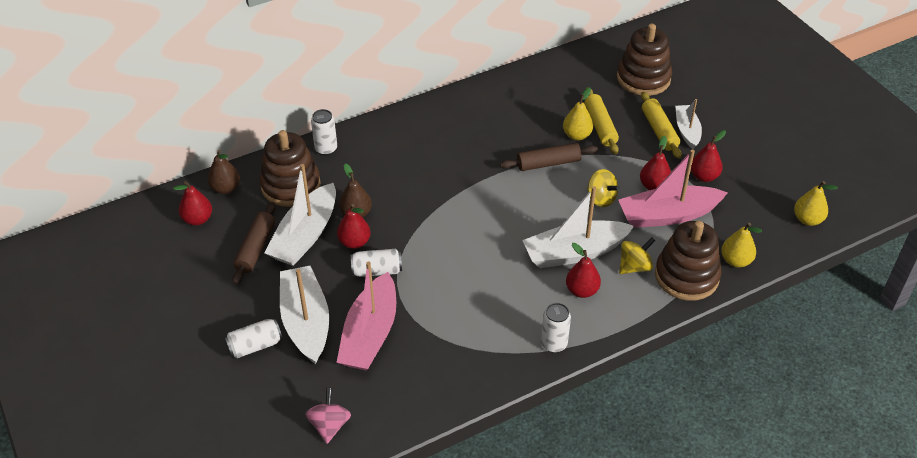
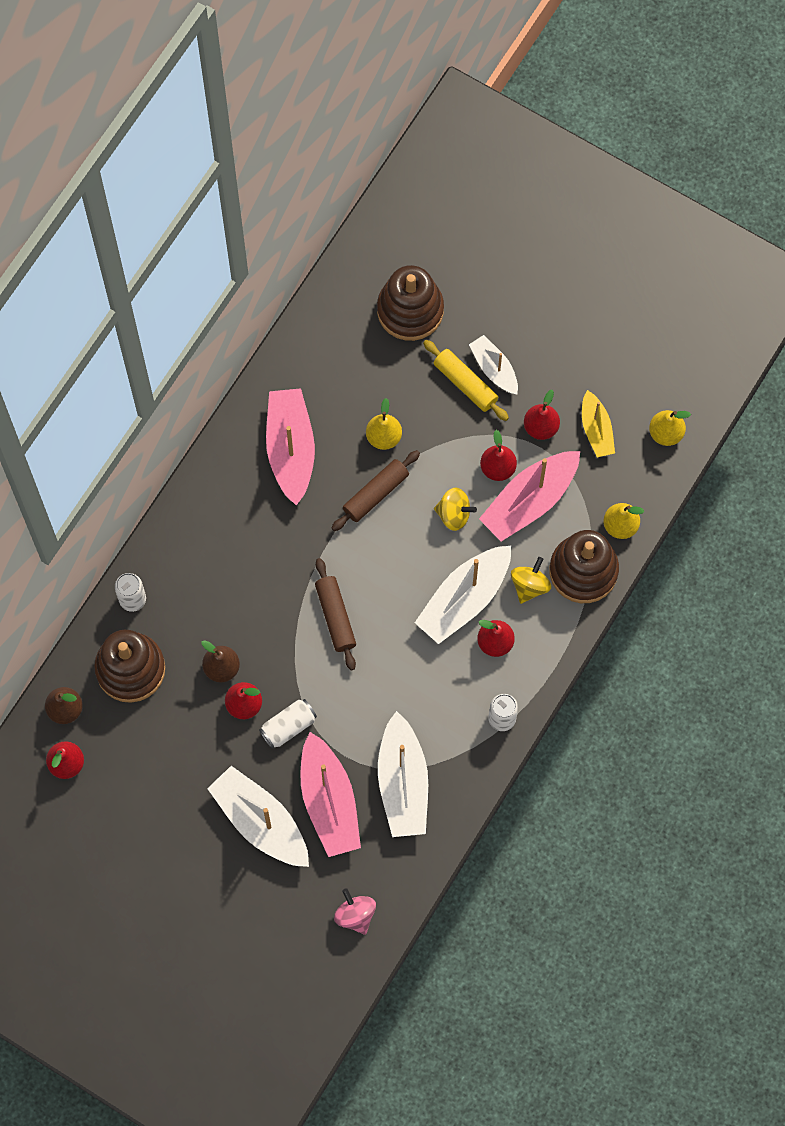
camera: 30 degrees left, 25 degrees up
white can [224,319,282,358] -> none
brown rolling pin [233,202,276,284] -> brown rolling pin moved to [315,558,356,670]
white boat [264,164,336,266] -> white boat moved to [378,711,428,837]
yellow rolling pin [584,87,619,154] -> none
none -> pink boat [266,388,315,506]
none -> yellow boat [582,390,615,457]

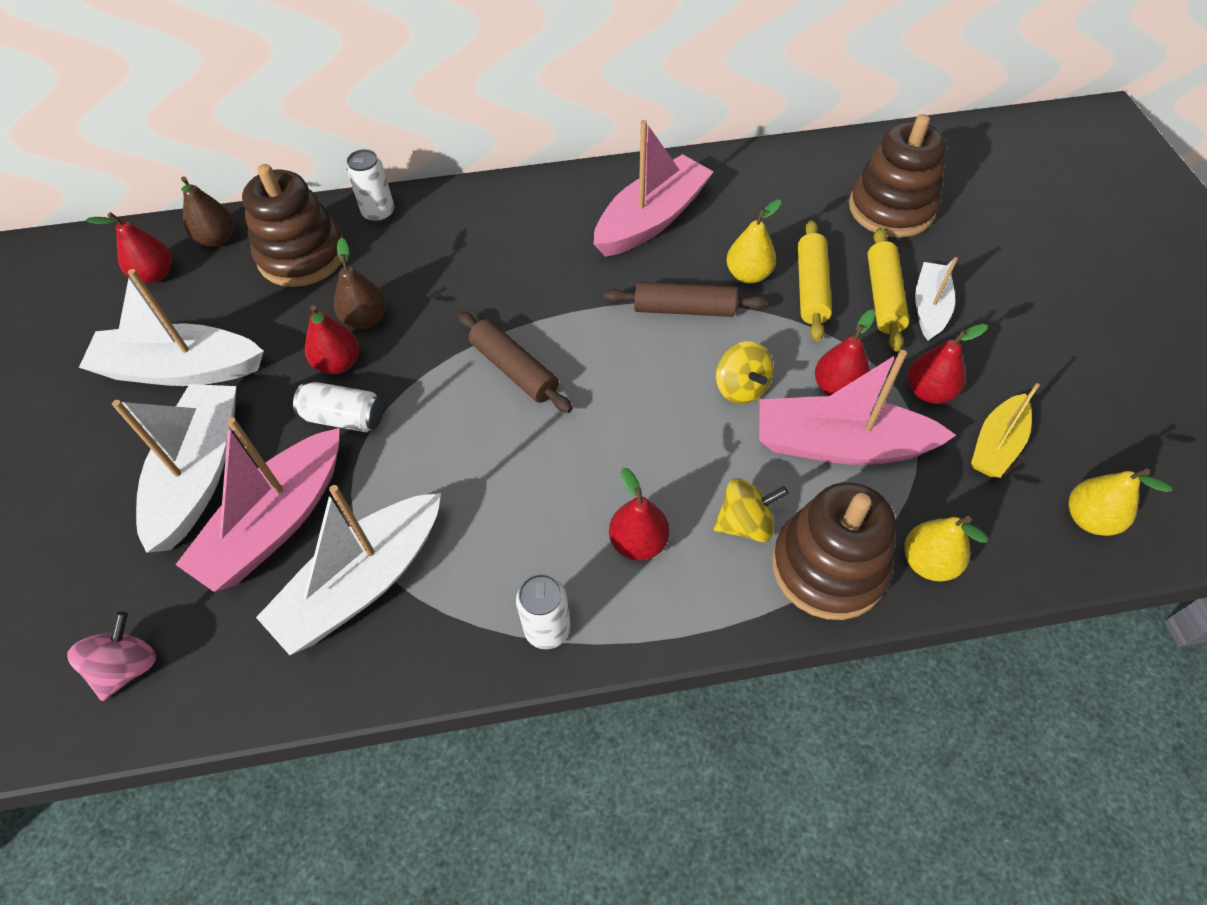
camera: 50 degrees right, 15 degrees down
brown rolling pin [315,558,356,670] -> brown rolling pin turned 75 degrees counterclockwise [458,311,572,413]
white boat [415,546,511,644] -> white boat moved to [79,269,264,386]
none -> yellow rolling pin [798,220,832,341]

